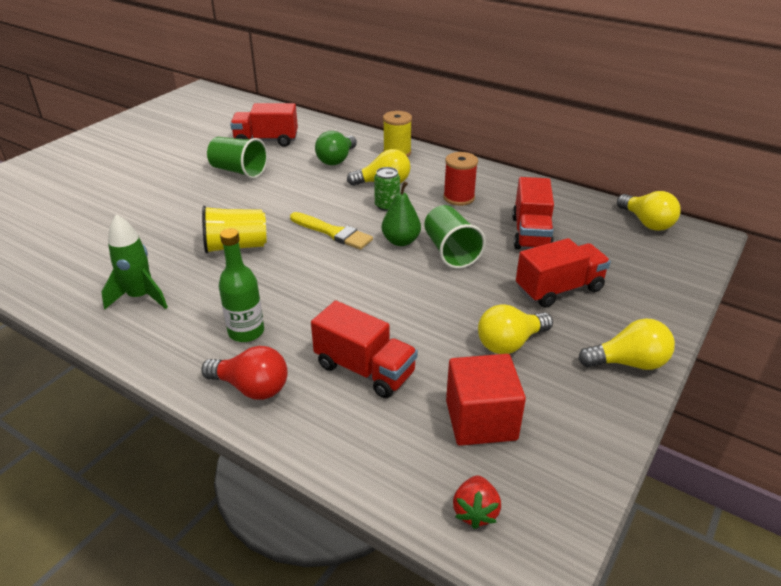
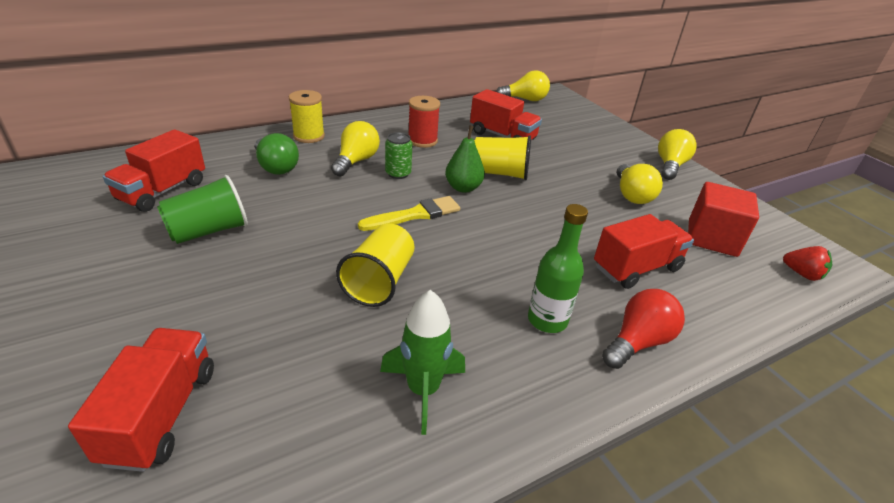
camera: 65 degrees left, 0 degrees up
green cup [424,205,486,269] -> yellow cup [474,135,531,181]
red truck [516,238,611,308] -> red truck moved to [68,328,214,472]

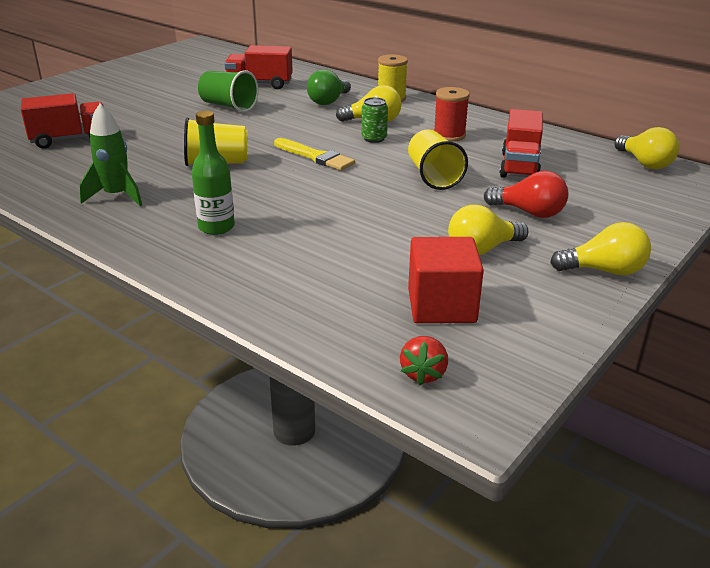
camera: 70 degrees right, 5 degrees down
green pear [445,125,485,193] -> none
red truck [594,214,694,289] -> none
red light bulb [602,289,685,369] -> red light bulb moved to [484,171,568,218]

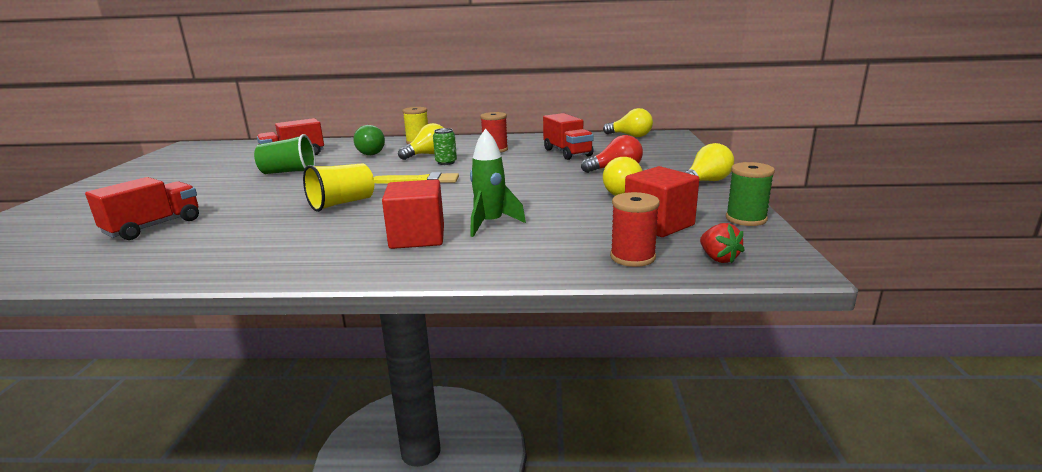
camera: 35 degrees left, 10 degrees down
green rocket [79,103,142,206] -> green rocket moved to [470,129,526,237]
green bottle [191,111,235,235] -> red cube [382,179,444,249]
yellow cup [408,129,468,190] -> none
none -> red spool [610,192,660,267]
none -> green spool [726,162,775,226]

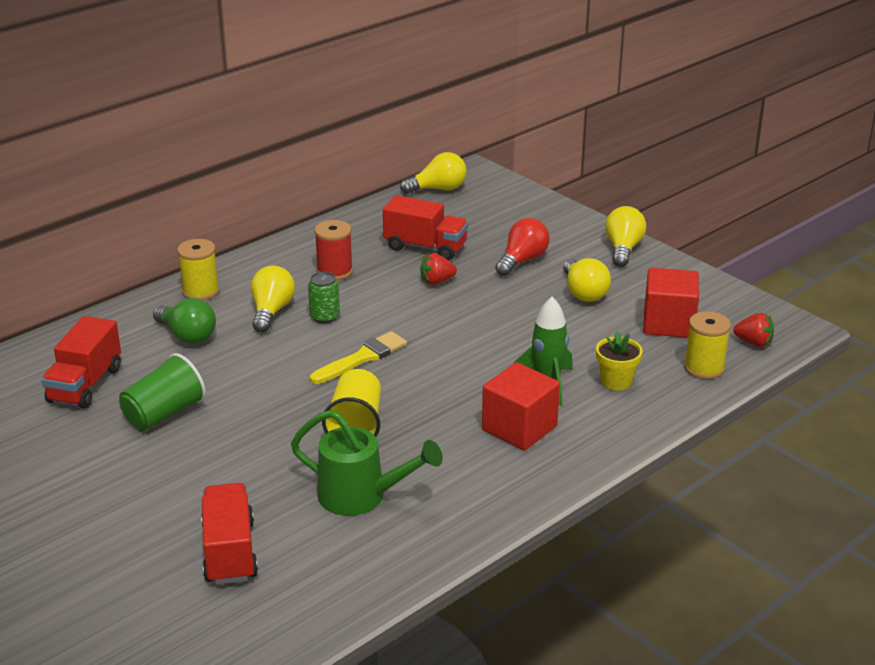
camera: 45 degrees left, 10 degrees up
red spool [610,192,660,267] -> yellow spool [684,311,731,379]
green spool [726,162,775,226] -> none
none -> green watering can [291,410,443,516]
none -> red strawberry [420,253,457,285]
none -> yellow flower pot [596,331,643,391]

